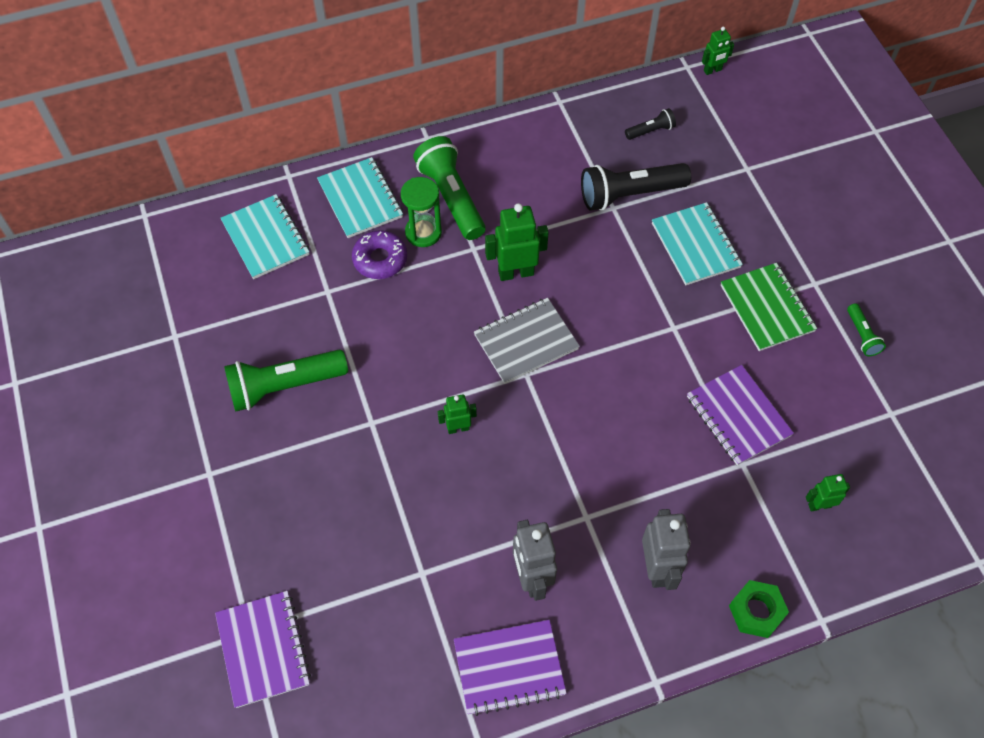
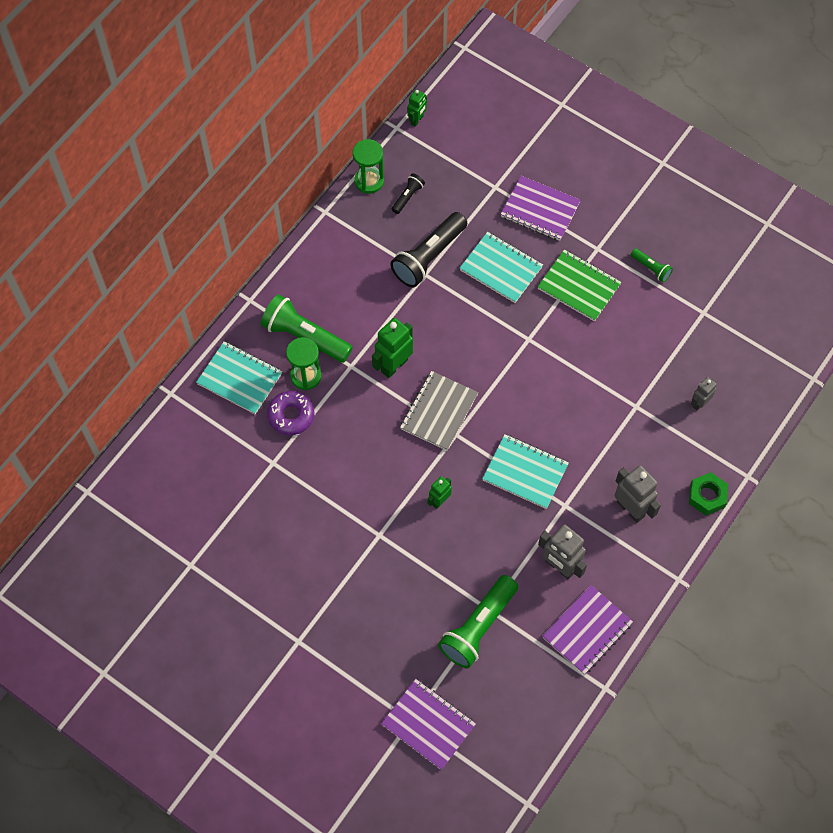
camera: 35 degrees left, 5 degrees up
turquoise notebook [220,194,309,279] -> turquoise notebook moved to [482,434,569,509]
green flashlight [224,350,348,412] -> green flashlight moved to [438,575,518,668]
purple notebook [687,365,794,465] -> purple notebook moved to [501,176,581,241]
green robot [806,474,850,511] -> grey robot [691,377,717,411]
none -> green hourglass [353,139,384,194]

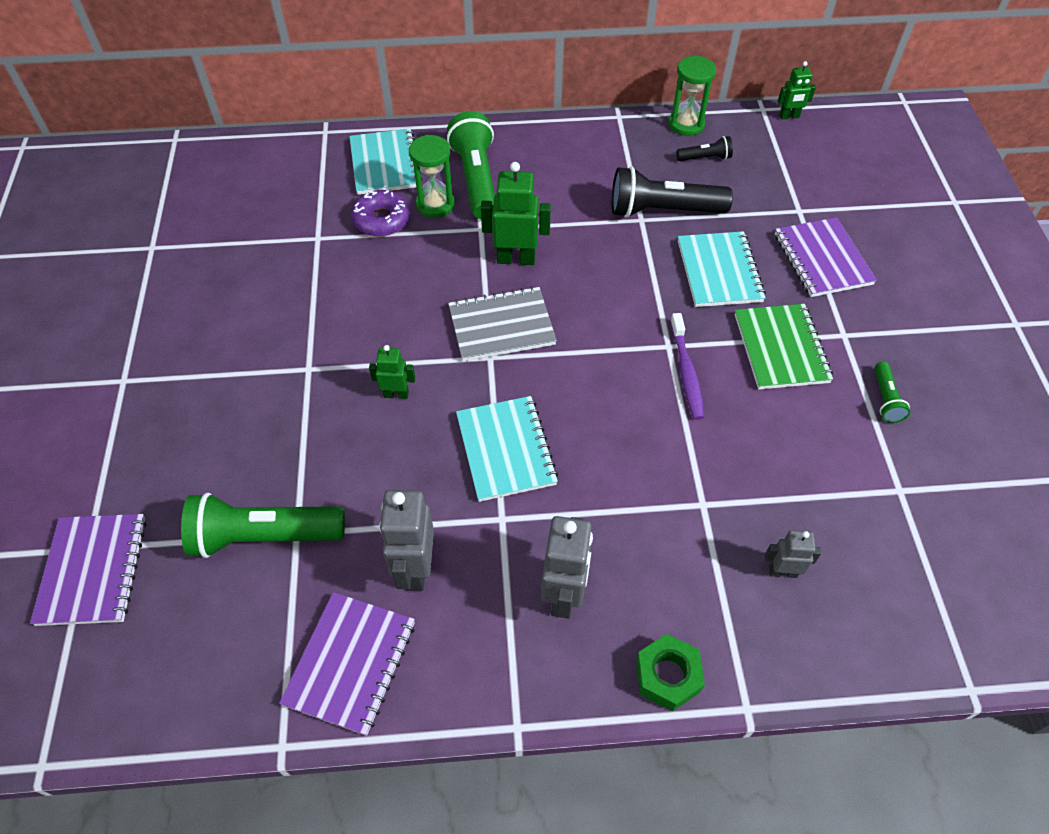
camera: 50 degrees right, 10 degrees down
purple notebook [542,585,633,675] -> purple notebook turned 75 degrees counterclockwise [279,592,415,736]
none -> purple toothbrush [670,313,704,420]

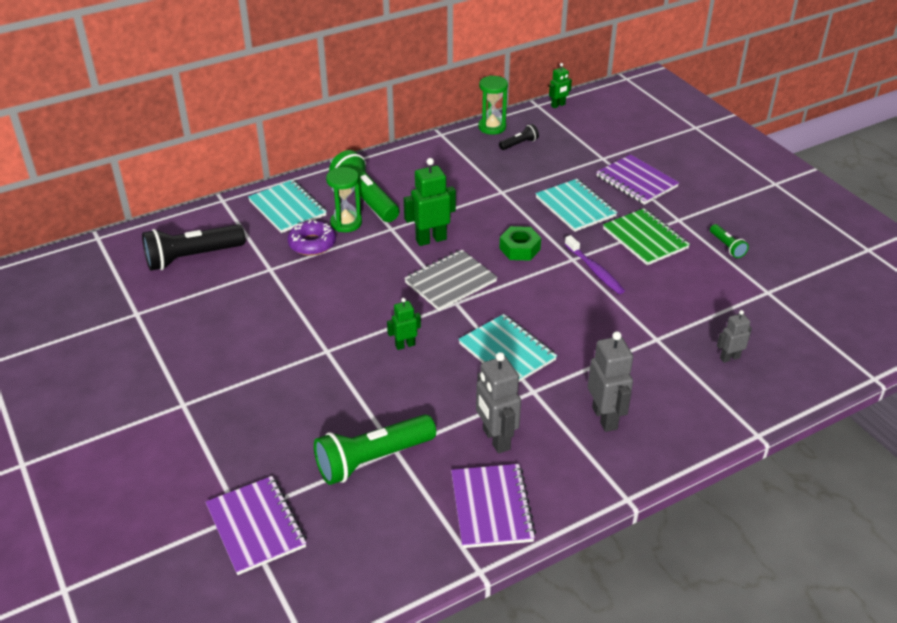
camera: 25 degrees left, 15 degrees down
black flashlight [612,166,733,218] -> black flashlight moved to [142,225,245,271]
green nut [636,634,705,711] -> green nut moved to [499,226,541,261]

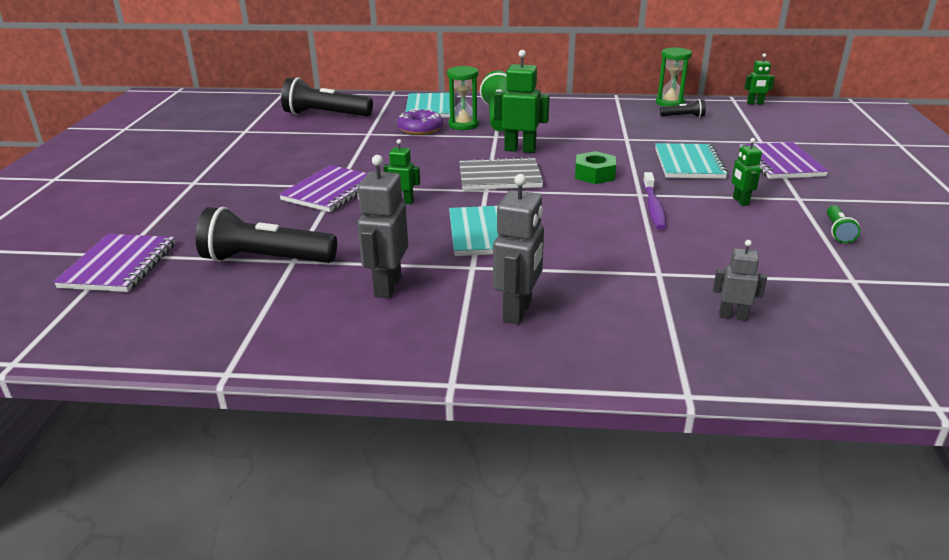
camera: 35 degrees right, 10 degrees down
green flashlight [314,414,436,485] -> black flashlight [196,207,337,263]
purple notebook [451,464,536,548] -> purple notebook moved to [279,165,368,212]
green notebook [603,208,690,265] -> green robot [732,138,762,206]

